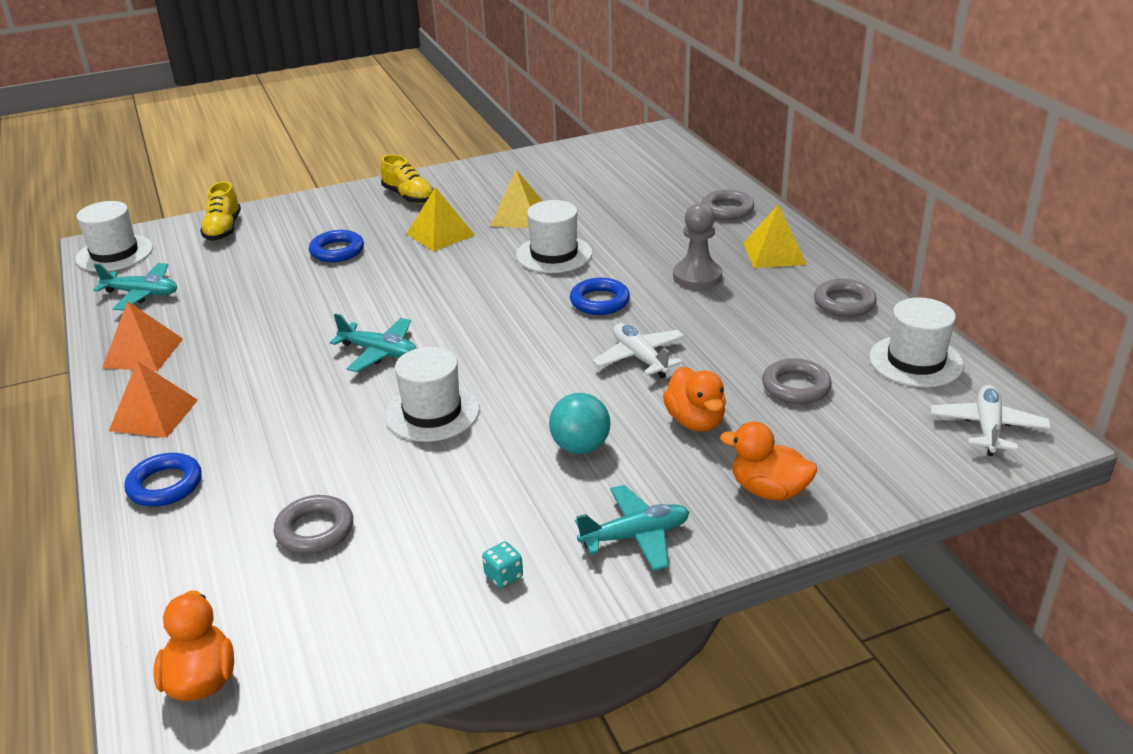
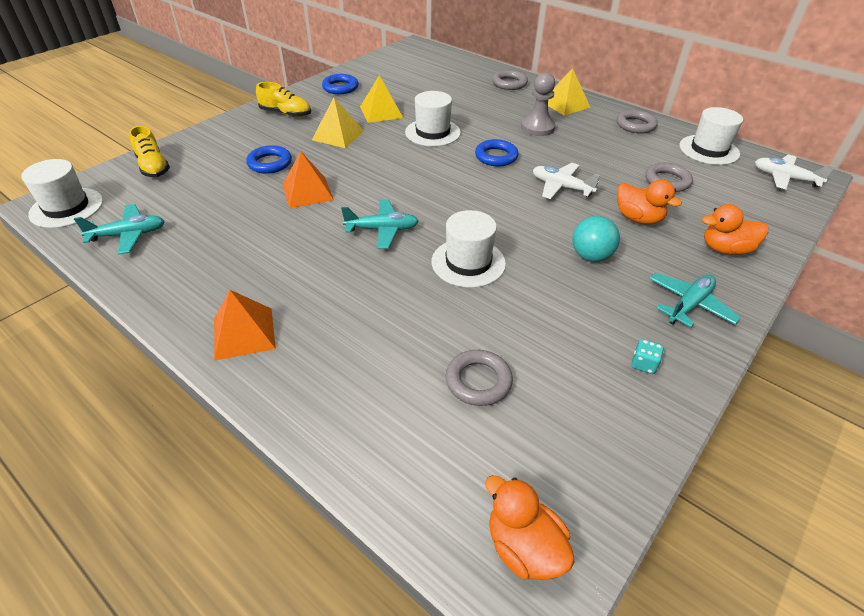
camera: 30 degrees left, 10 degrees up
orange pyramid [102,301,183,371] -> orange pyramid moved to [282,152,334,208]
blue ring [124,453,202,507] -> blue ring moved to [322,74,358,94]
white plane [931,385,1051,456] -> white plane turned 45 degrees counterclockwise [755,155,835,189]

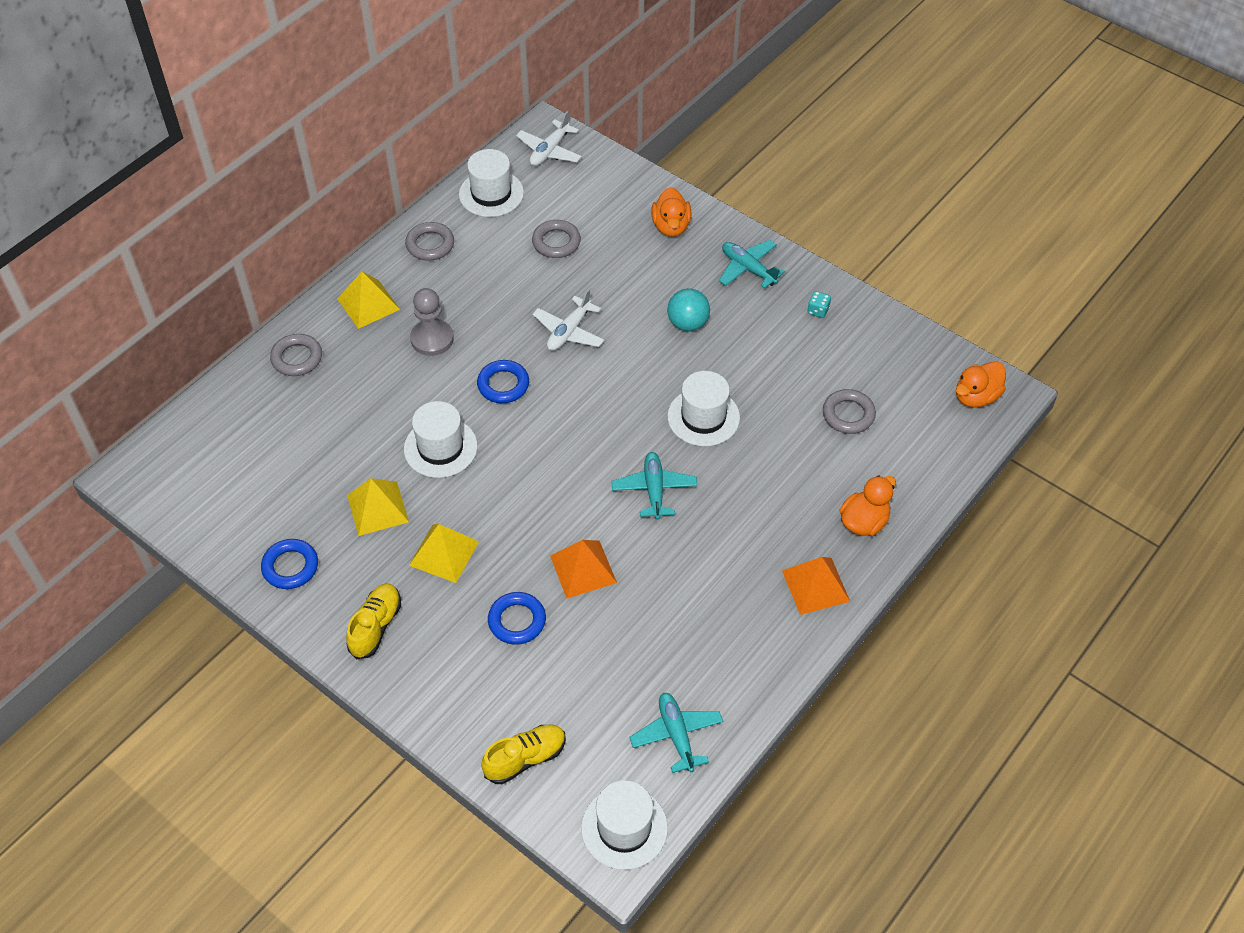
camera: 90 degrees left, 10 degrees up
orange duck [617,179,682,224] -> orange duck moved to [839,475,896,536]

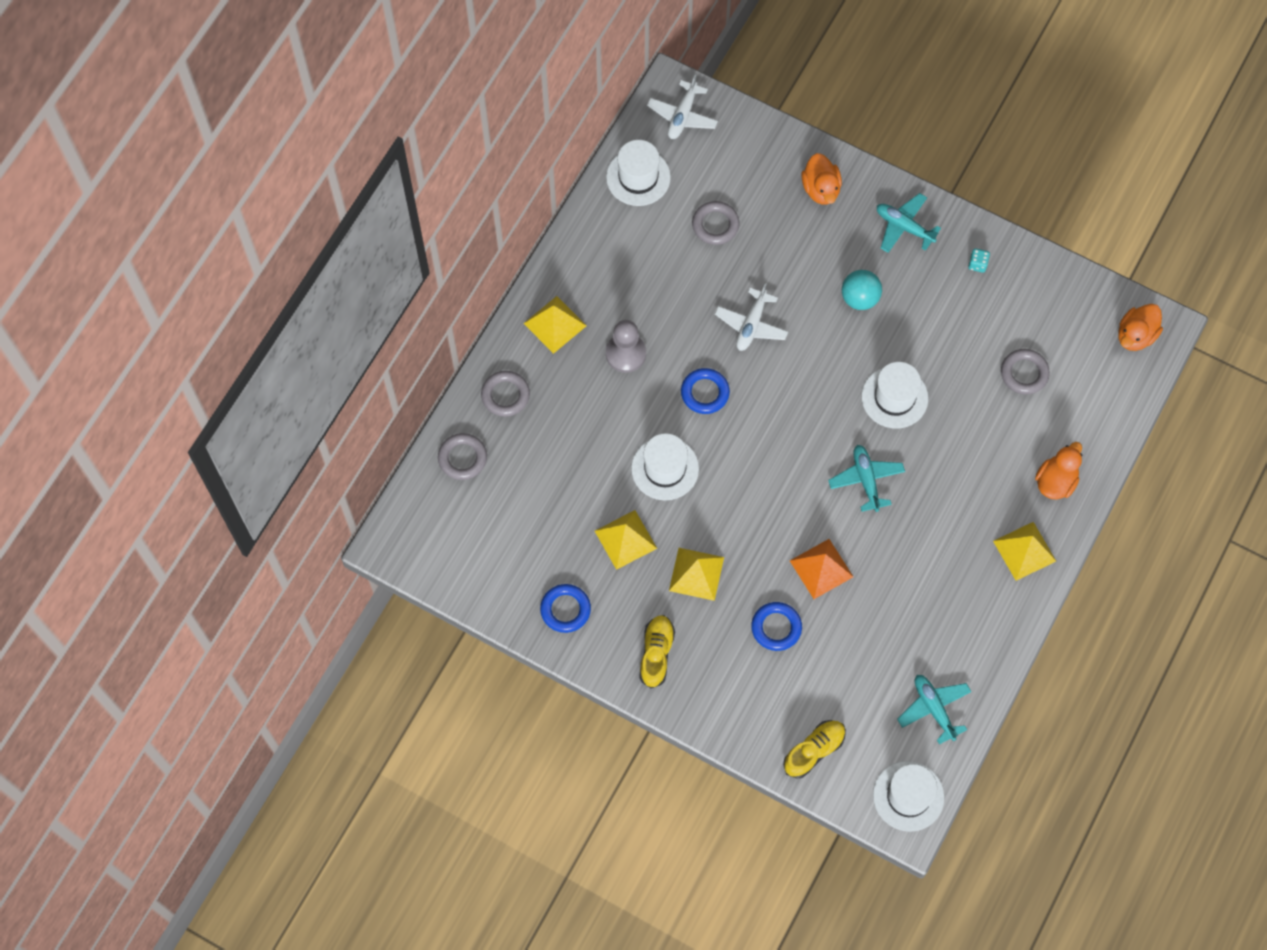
camera: 10 degrees left, 15 degrees up
grey ring [405,222,454,261] -> grey ring moved to [438,433,487,480]
orange pyramid [782,557,850,615] -> yellow pyramid [993,522,1056,581]

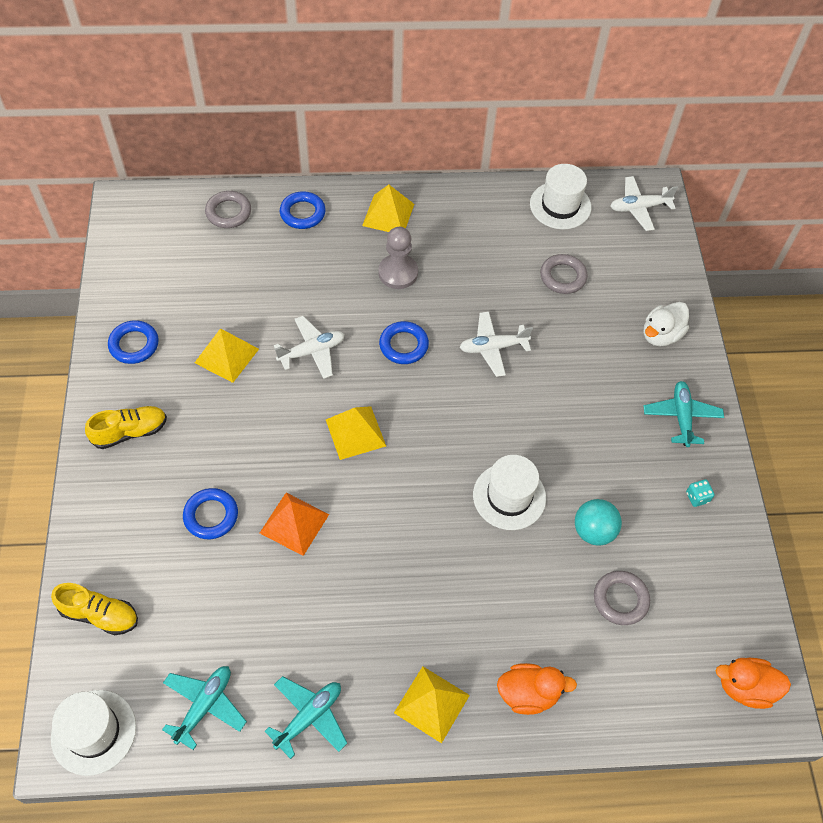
camera: 55 degrees right, 10 degrees down
grey ring [481,371,530,417] -> blue ring [280,191,326,229]
white hat [631,433,699,500] -> white plane [274,316,345,379]
yellow pyramid [669,548,724,601] -> yellow pyramid moved to [326,406,386,460]
orange duck [801,153,842,205] -> white duck [644,302,689,346]
turquoise plane [828,445,905,512] -> turquoise plane moved to [265,676,347,759]
turquoise ball [842,270,882,310] -> turquoise ball moved to [575,499,622,546]

